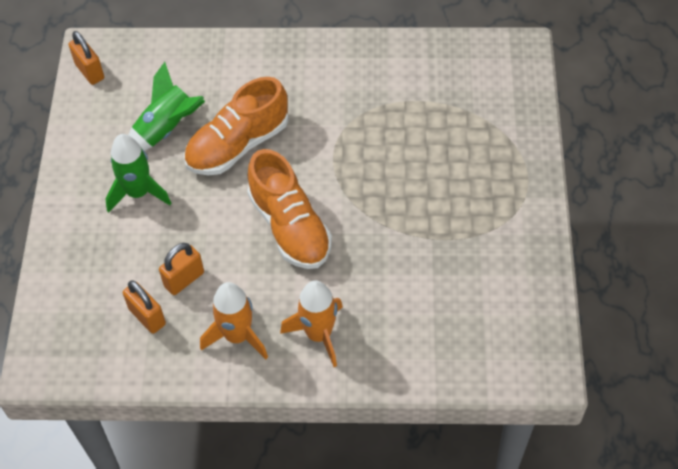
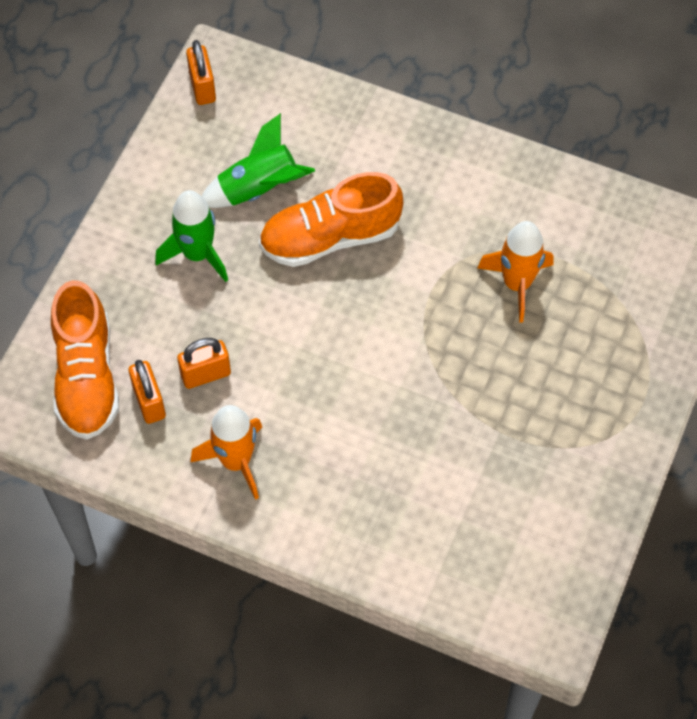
camera: 20 degrees right, 5 degrees up
orange shoe [247,149,332,269] -> orange shoe moved to [51,280,119,440]
orange rocket [280,280,343,367] -> orange rocket moved to [478,221,554,323]

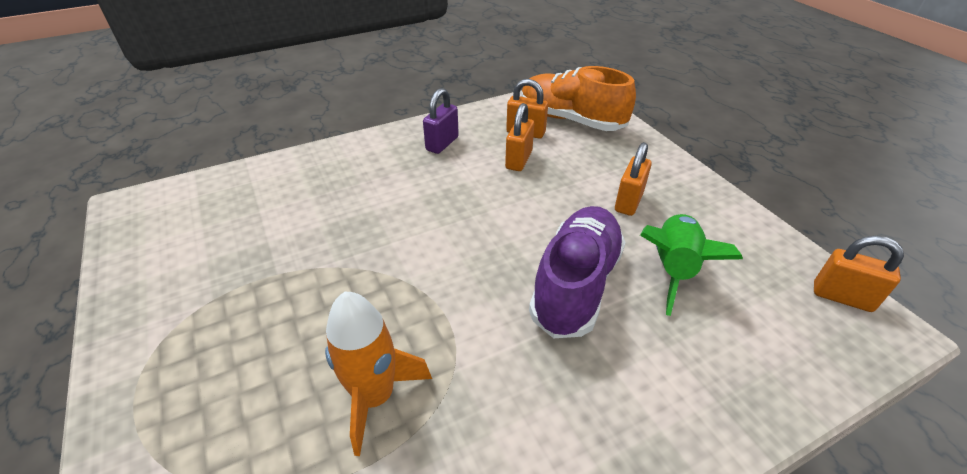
camera: 130 degrees right, 20 degrees down
green rocket [155,190,228,282] -> orange padlock [615,142,652,216]
orange rocket [191,405,262,500] -> purple padlock [423,88,459,154]
orange shoe [259,172,403,267] -> purple shoe [529,206,626,338]

